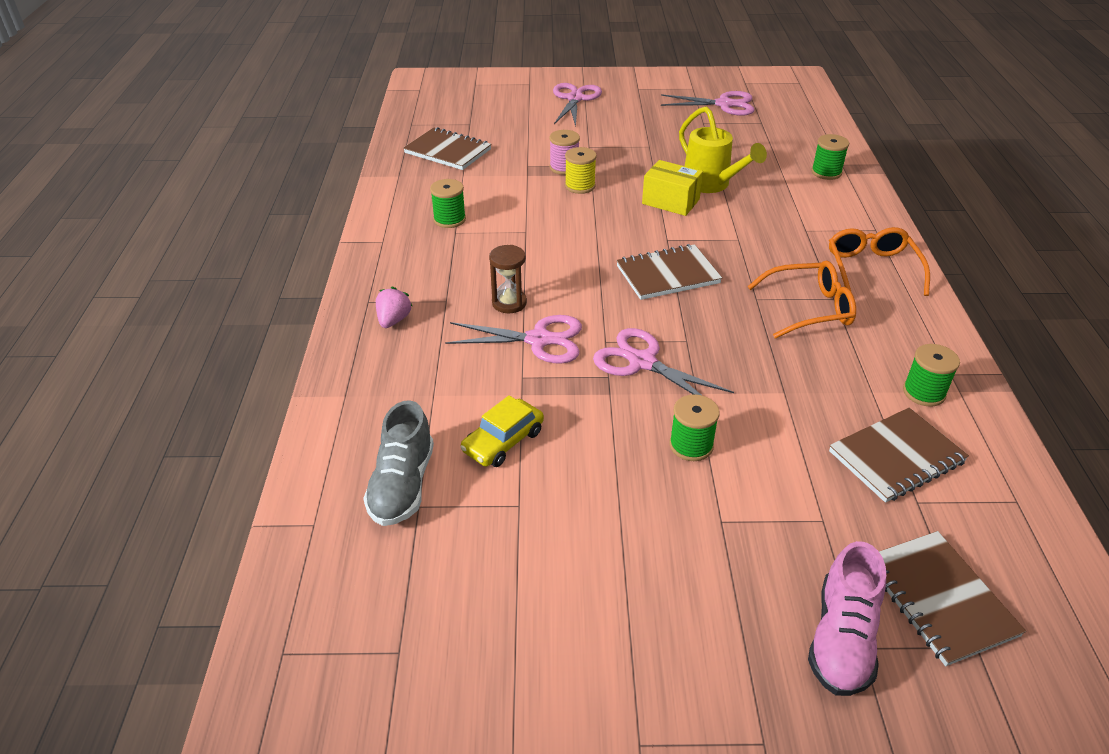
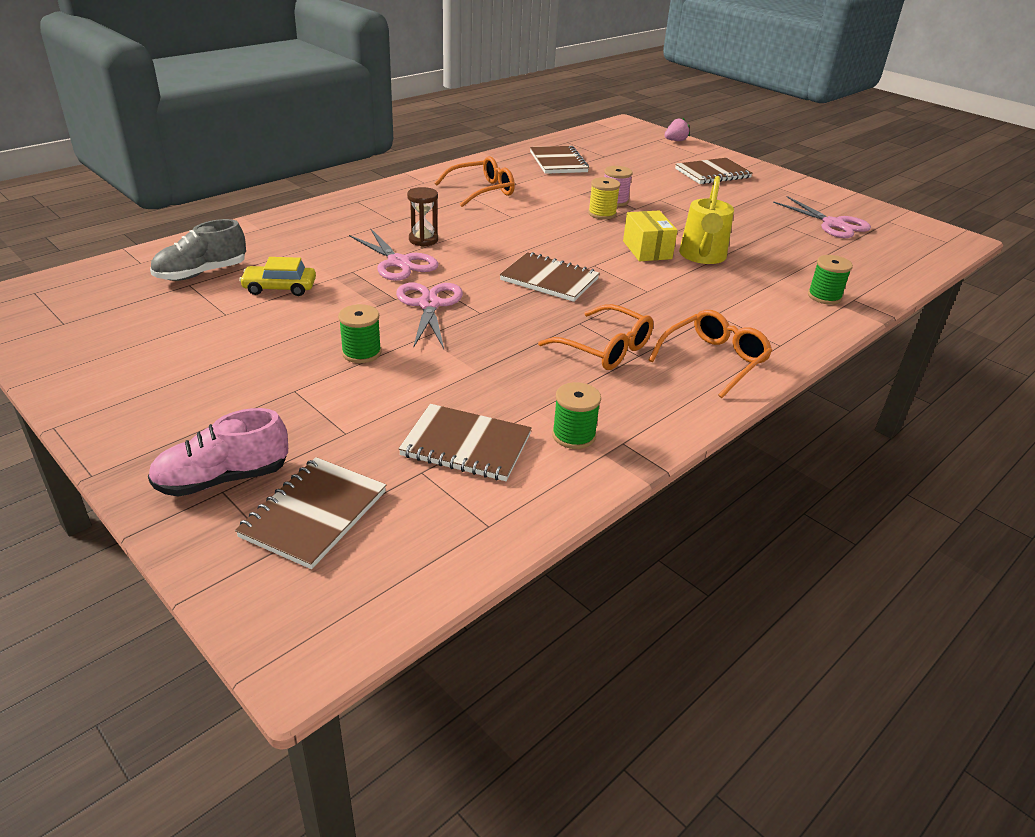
camera: 45 degrees right, 5 degrees down
pink strawberry [376,287,412,328] -> pink strawberry moved to [664,118,690,141]
green spool [430,179,466,228] -> orange glasses [435,156,515,207]
pink scissors [553,83,602,127] -> brown notebook [675,158,753,184]

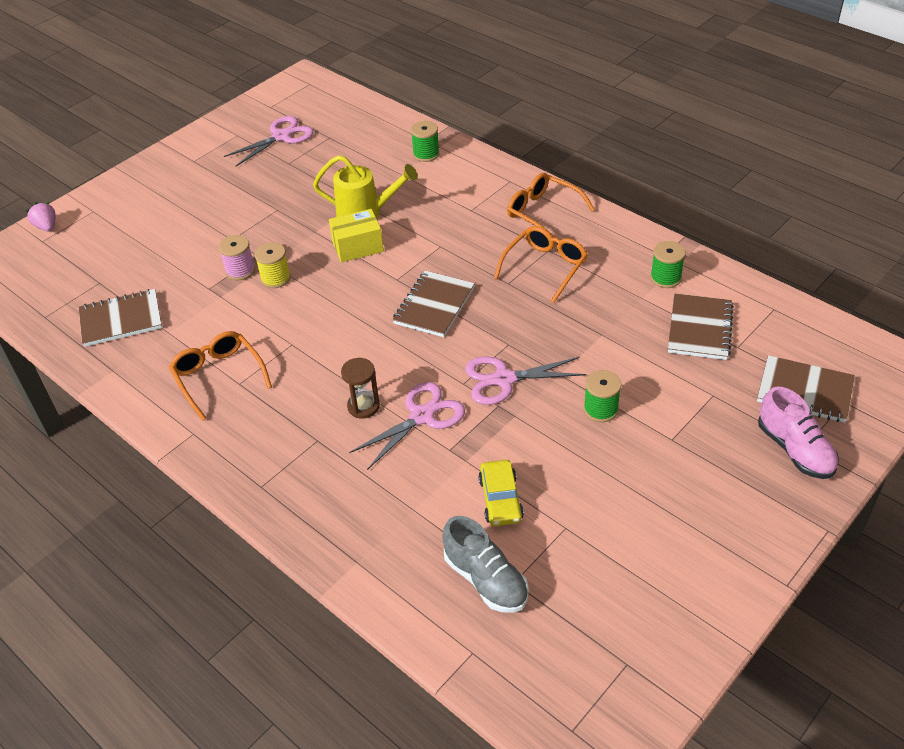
camera: 90 degrees left, 10 degrees up
brown notebook [675,158,753,184] -> none

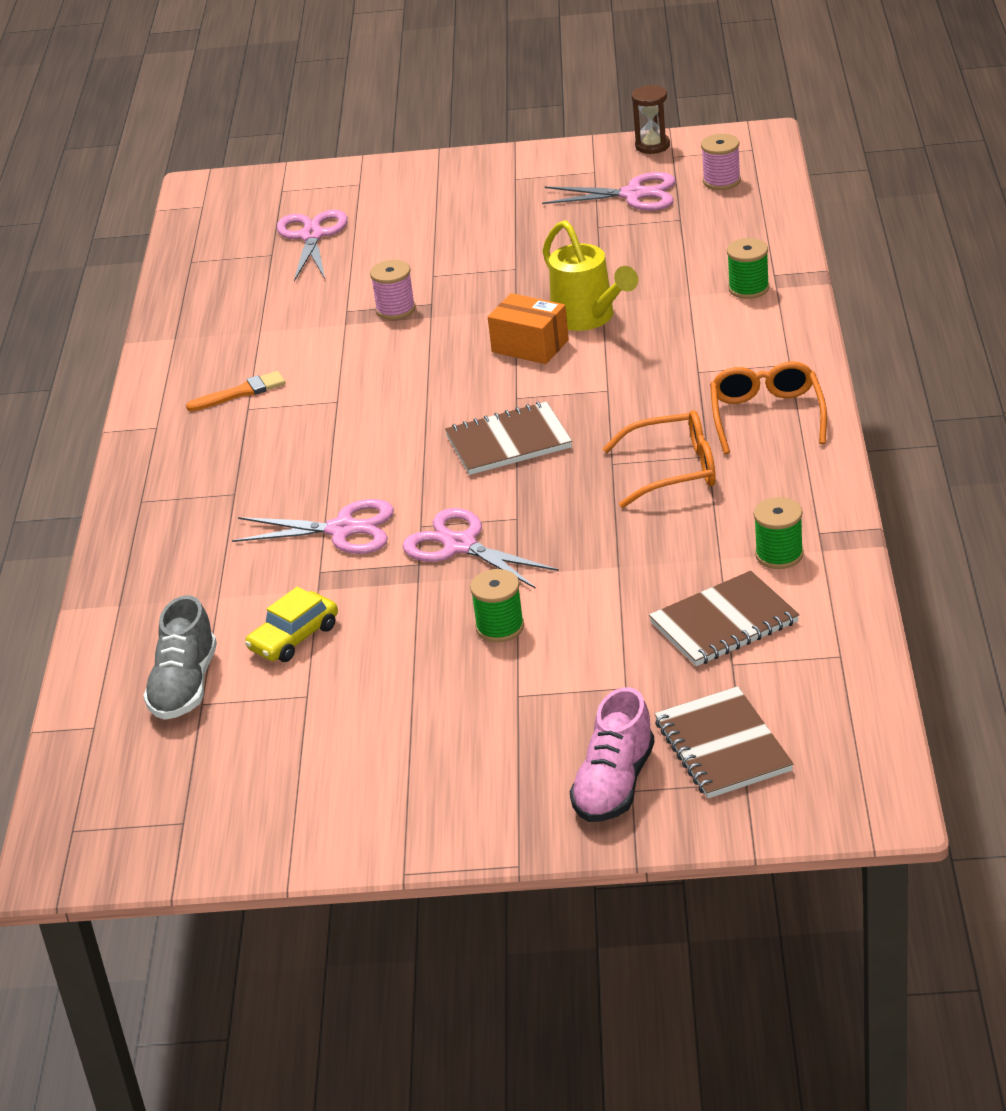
camera: 50 degrees right, 10 degrees down
pink strawberry [26,202,56,232] -> none
brown notebook [79,289,162,347] -> none
orange glasses [169,331,272,421] -> orange brush [186,371,286,411]
yellow spool [255,242,291,288] -> none
yellow box [329,209,384,262] -> orange box [488,293,569,364]
brown hourglass [341,358,380,418] -> brown hourglass moved to [632,85,670,154]
none -> pink scissors [277,210,348,281]
none -> pink spool [701,134,741,190]

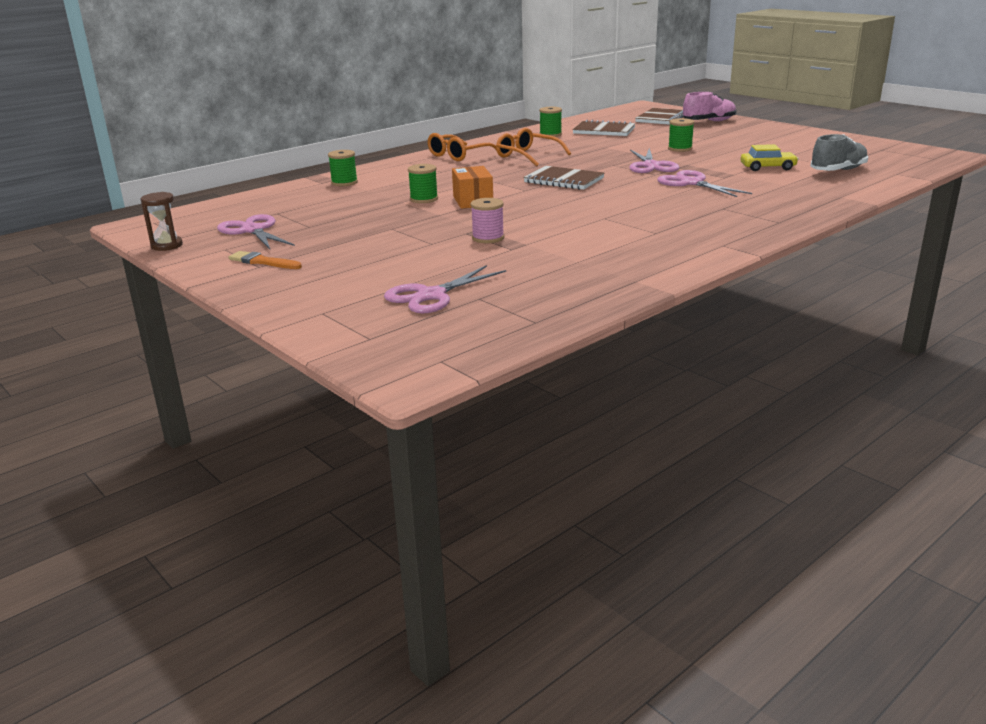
camera: 135 degrees left, 10 degrees down
orange brush [186,371,286,411] -> orange brush moved to [229,251,302,269]
yellow watering can [543,220,638,331] -> green spool [408,164,438,203]
pink spool [701,134,741,190] -> none

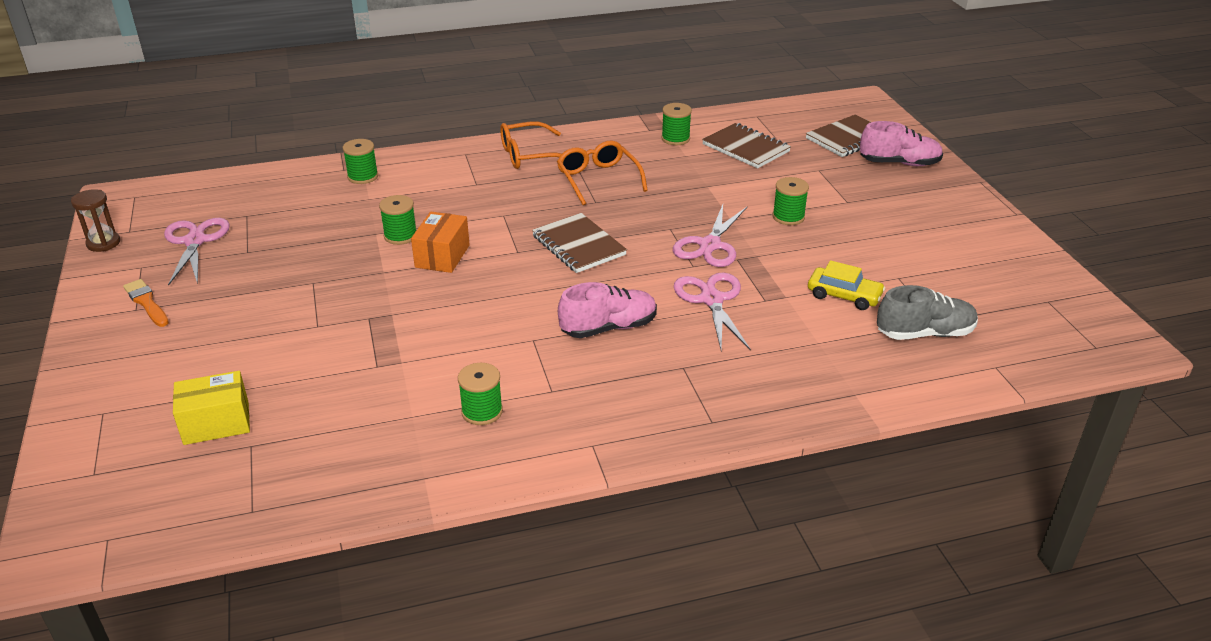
camera: 25 degrees right, 10 degrees up
pink scissors [384,265,506,313] -> yellow box [173,371,250,445]
pink spool [471,198,504,243] -> none
none -> green spool [458,363,503,425]
none -> pink shoe [558,282,657,338]

